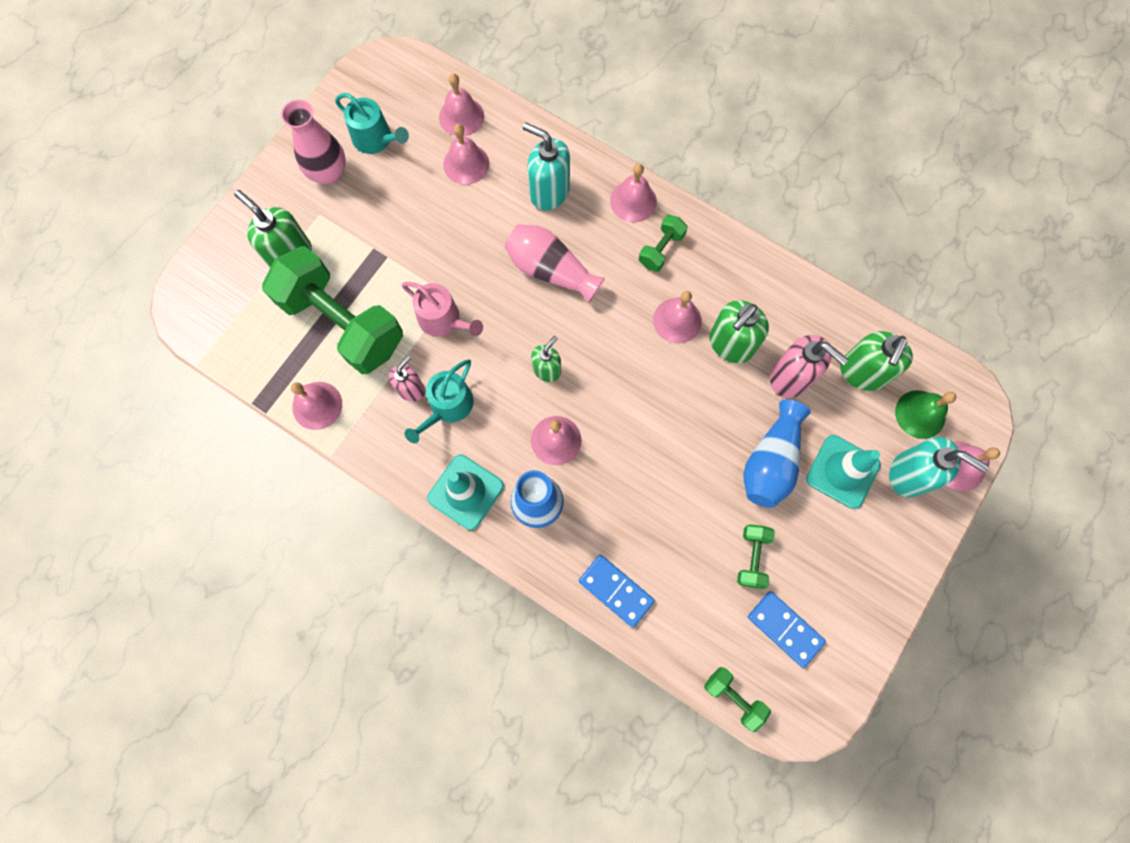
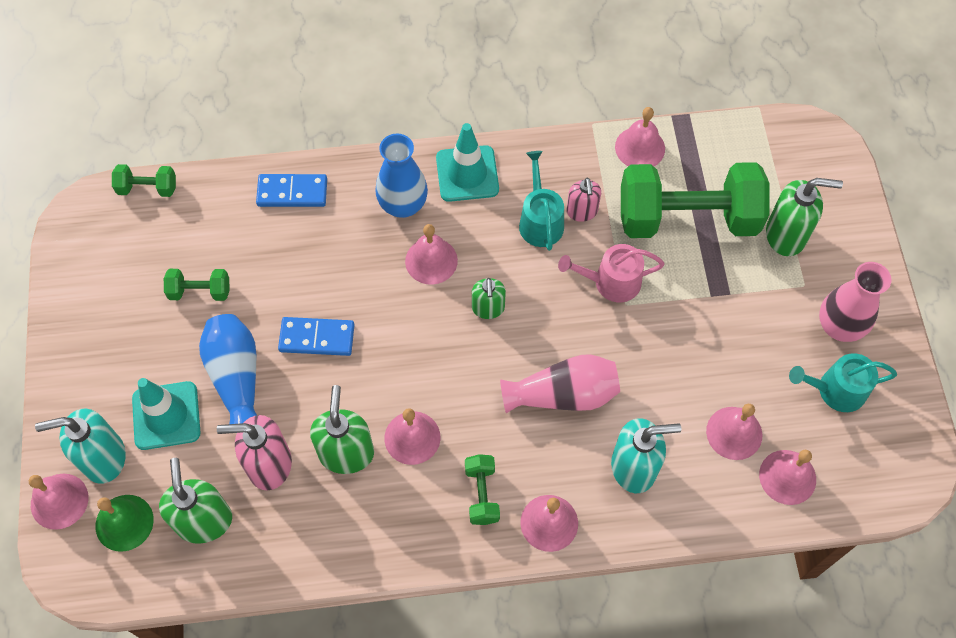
camera: 140 degrees right, 10 degrees down
green dumbbell [737,524,775,589] -> green dumbbell turned 60 degrees counterclockwise [164,269,229,301]
blue domino [748,591,826,668] -> blue domino moved to [278,317,354,356]

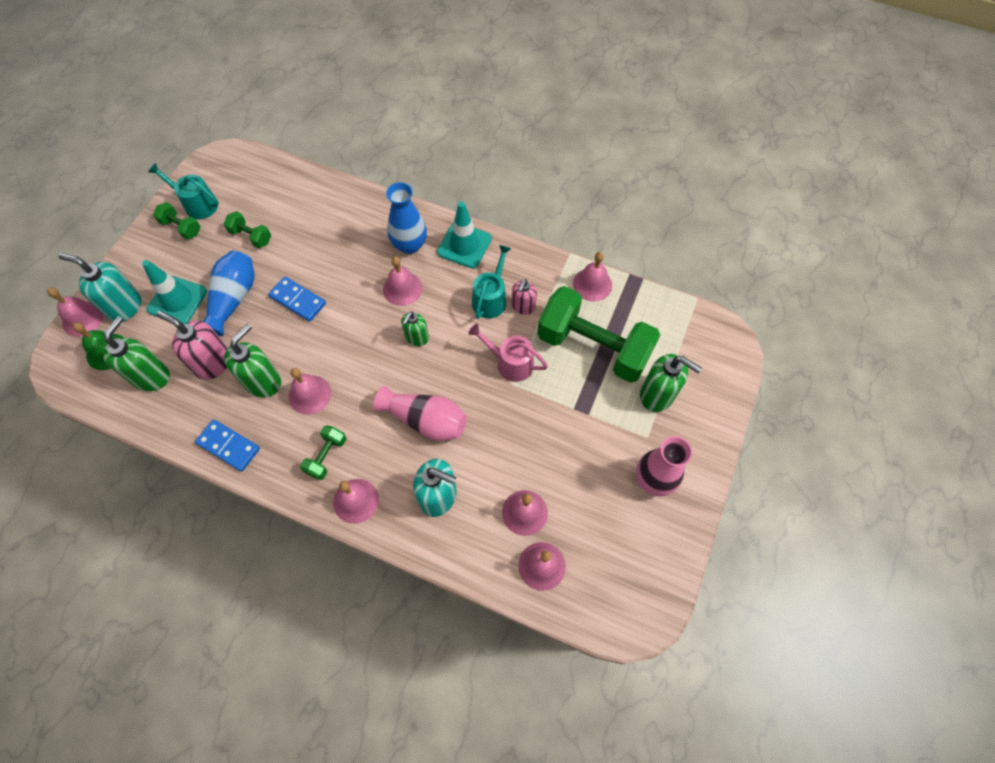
camera: 30 degrees right, 0 degrees up
green dumbbell [112,164,176,197] -> green dumbbell moved to [153,202,201,240]
blue domino [256,174,327,207] -> blue domino moved to [195,419,260,472]
turquoise watering can [789,353,897,412] -> turquoise watering can moved to [148,163,219,219]

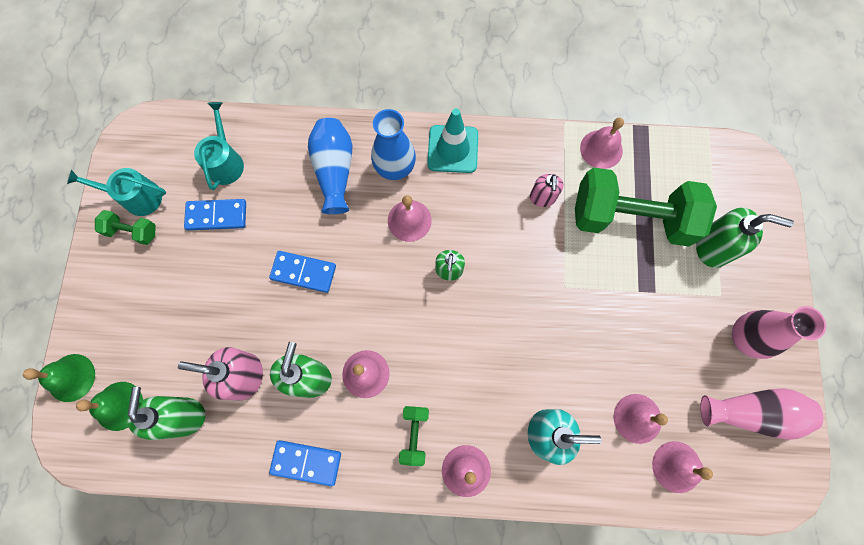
camera: 20 degrees left, 10 degrees up
pink bell [47,288,104,336] -> green bell [23,354,95,402]
turquoise soap dispenser [58,253,141,322] -> none
turquoise traffic cone [142,260,207,324] -> none
blue vase [203,251,255,336] -> blue vase moved to [308,118,352,214]
green dumbbell [224,211,271,248] -> blue domino [184,199,246,230]
pink vase [374,386,467,441] -> pink vase moved to [700,388,823,440]
pink watering can [468,324,548,382] -> none
turquoise watering can [472,245,511,319] -> turquoise watering can moved to [194,102,244,190]

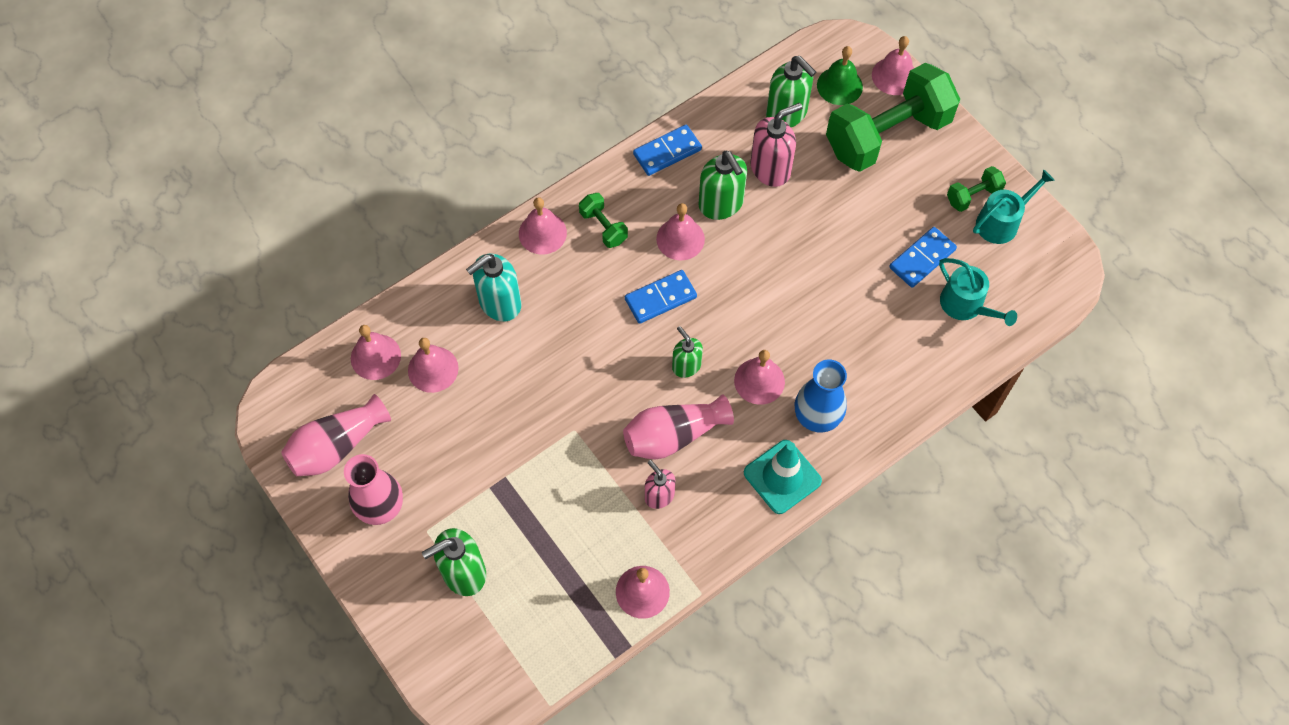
camera: 140 degrees right, 10 degrees down
green bell [23,354,95,402] -> pink bell [872,36,914,95]
blue domino [269,251,336,293] -> blue domino moved to [625,270,697,324]
blue vase [308,118,352,214] -> none
green dumbbell [575,168,717,247] -> green dumbbell moved to [826,63,960,172]
none -> pink vase [623,394,734,460]

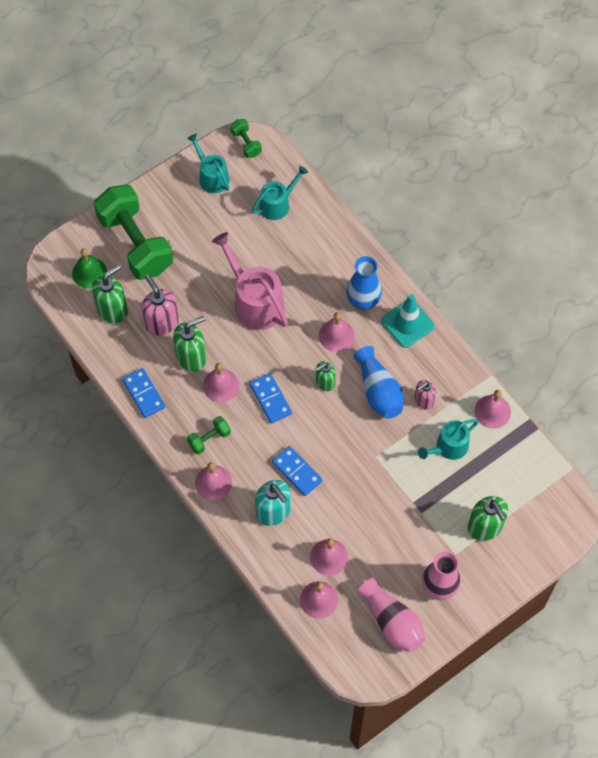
camera: 90 degrees left, 0 degrees up
pink vase [623,394,734,460] -> blue vase [353,346,404,419]
pink bell [872,36,914,95] -> none
blue domino [889,227,957,288] -> blue domino moved to [272,446,322,496]
green dumbbell [947,166,1006,212] -> green dumbbell moved to [230,119,262,158]
none -> pink watering can [212,232,288,330]
none -> turquoise watering can [418,419,479,460]

